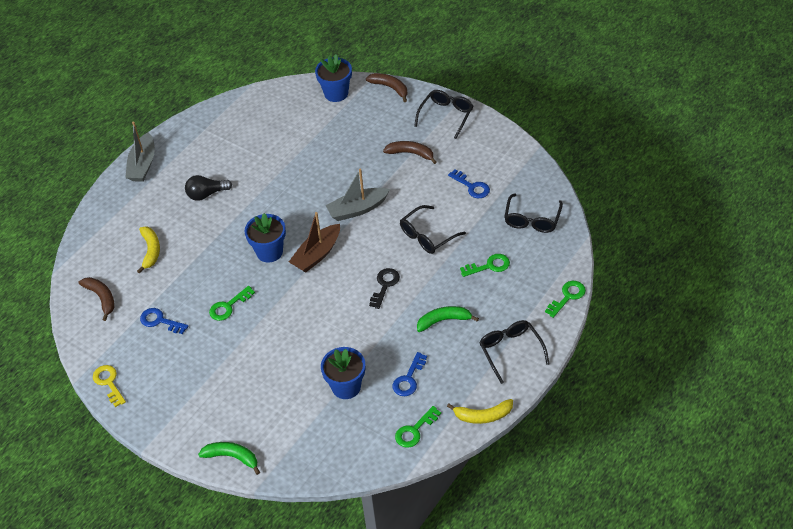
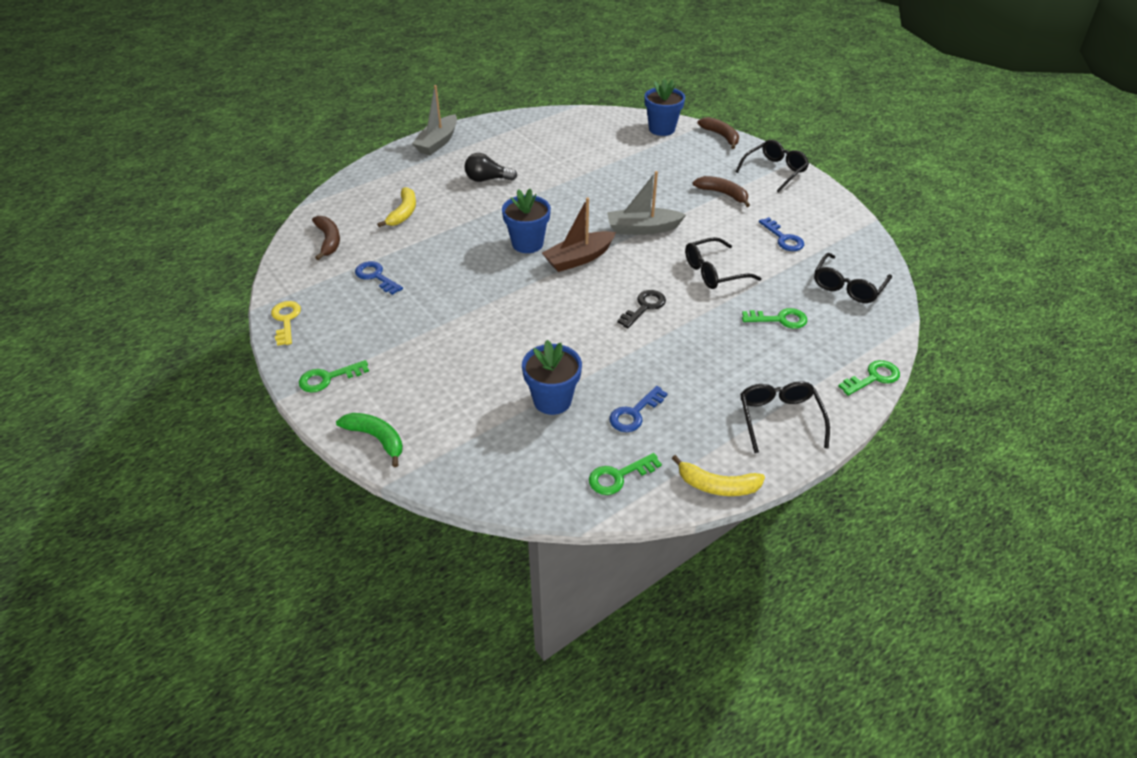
camera: 15 degrees right, 5 degrees down
green key [209,286,255,321] -> green key moved to [299,360,369,393]
green banana [417,306,479,332] -> none

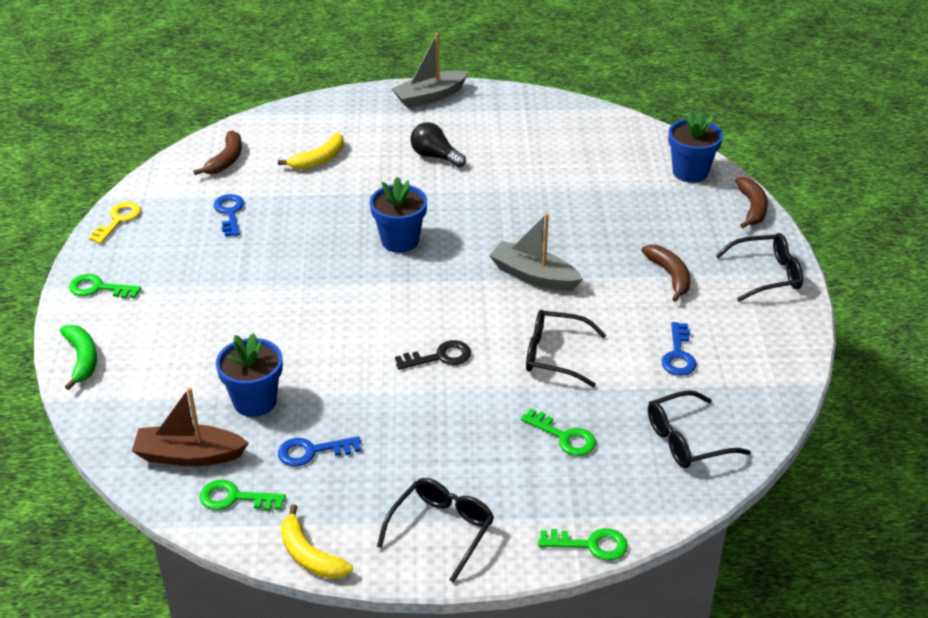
camera: 35 degrees right, 5 degrees down
brown boat [542,198,616,272] -> brown boat moved to [132,387,249,466]

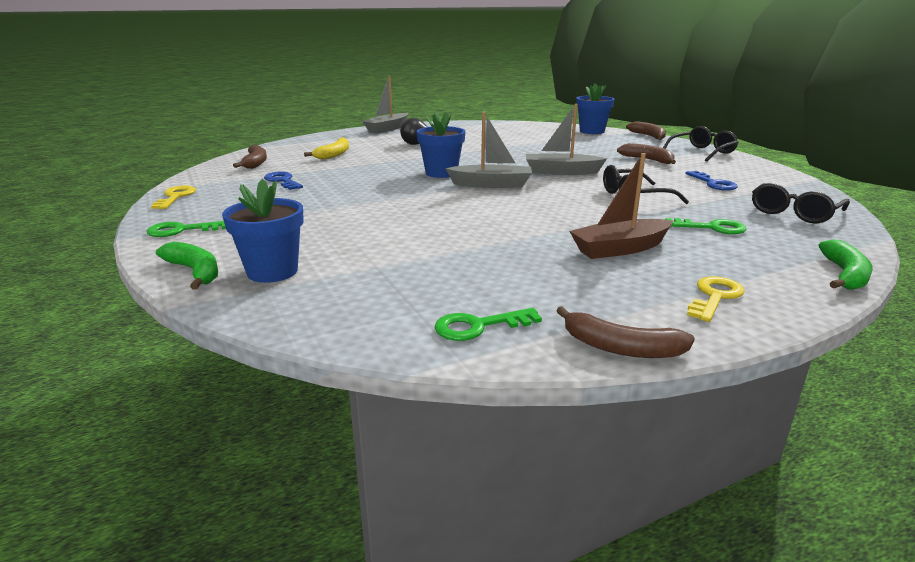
camera: 25 degrees left, 15 degrees down
brown boat [132,387,249,466] -> brown boat moved to [569,153,673,259]
blue flower pot [216,333,283,417] -> blue flower pot moved to [222,179,304,283]
blue key [278,436,361,467] -> none
yellow banana [281,504,353,579] -> brown banana [556,306,695,358]
black glasses [377,478,494,583] -> yellow key [687,276,745,322]
black key [395,340,471,370] -> none
green key [538,528,628,561] -> green banana [819,239,873,290]
none -> grey boat [445,112,532,188]

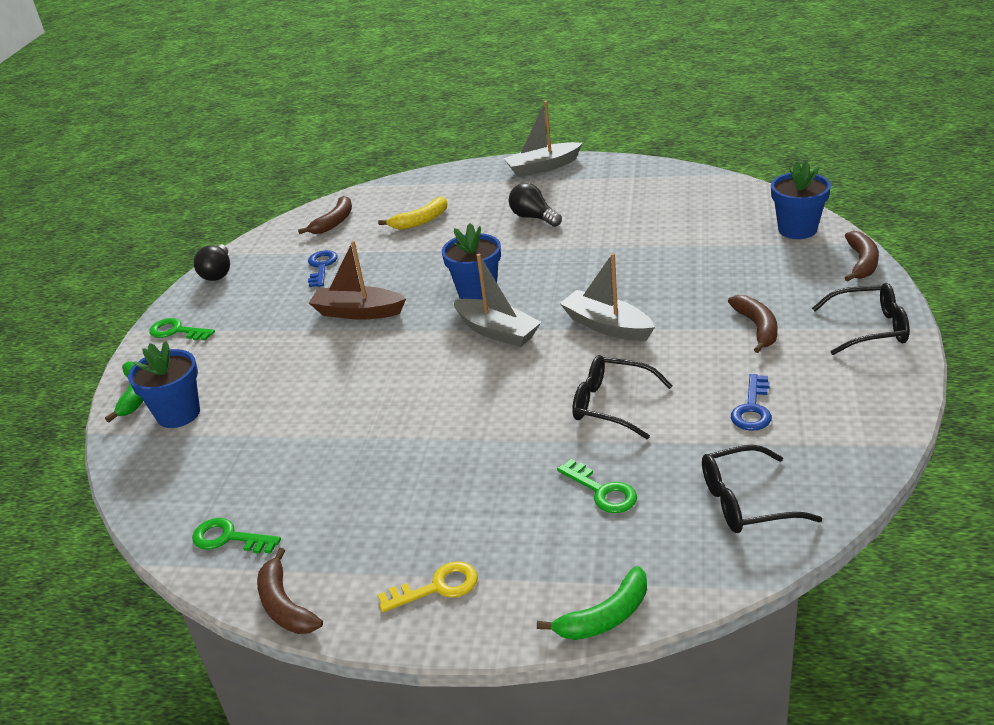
camera: 40 degrees right, 10 degrees up
yellow key [151,185,196,209] -> black light bulb [193,244,230,281]
brown boat [569,153,673,259] -> brown boat moved to [309,241,406,320]

